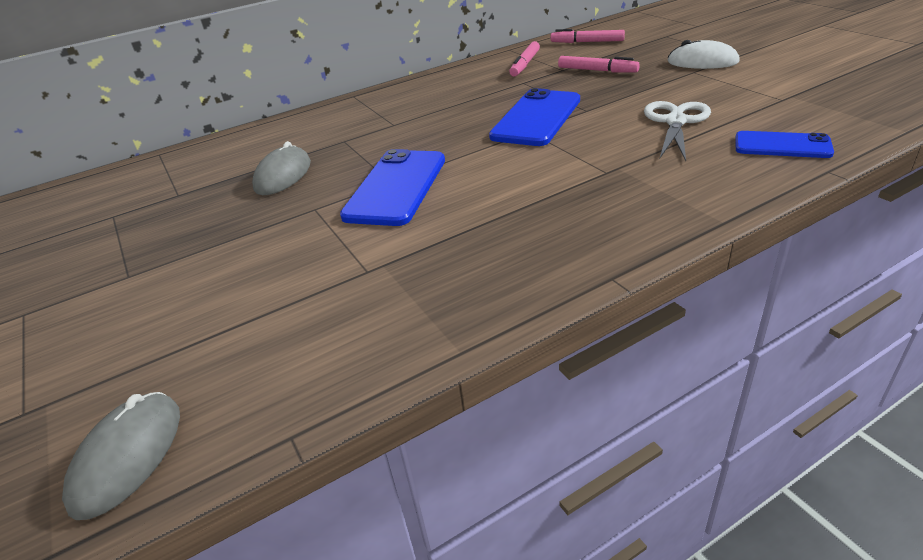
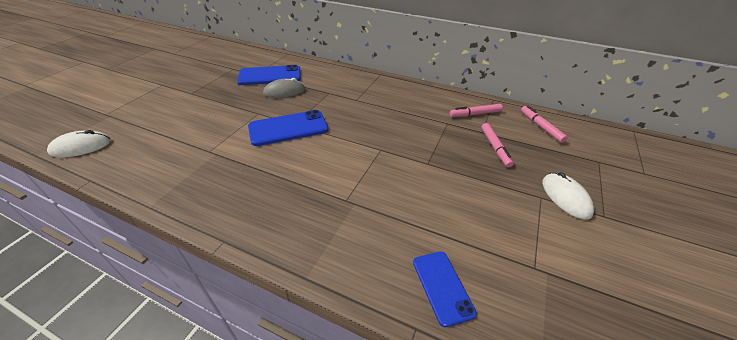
camera: 50 degrees right, 5 degrees up
grey mouse [62,392,180,520] -> white mouse [47,130,111,158]
blue phone [489,88,580,146] -> blue phone moved to [237,65,301,85]
white scissors [644,101,711,161] -> none

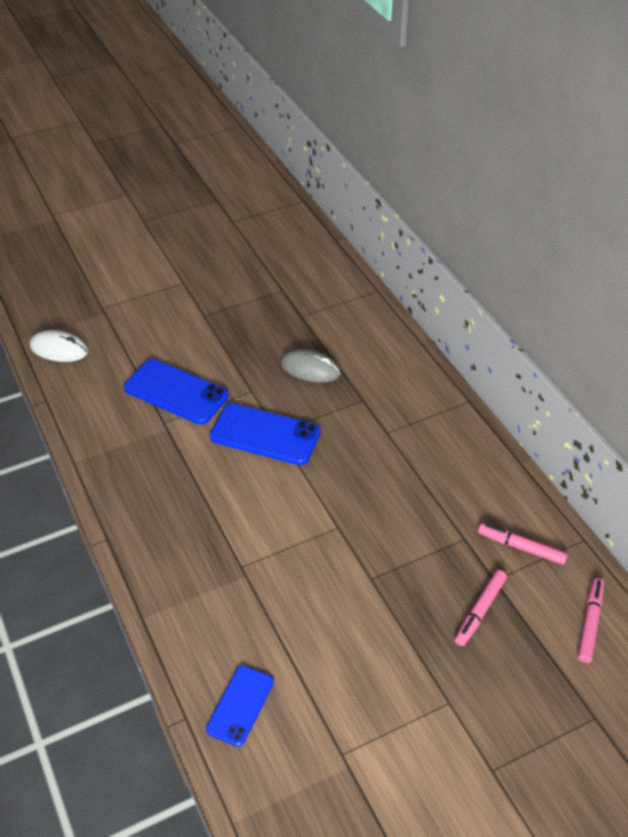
camera: 40 degrees right, 5 degrees up
blue phone [237,65,301,85] -> blue phone moved to [124,359,229,425]
white mouse [542,172,594,219] -> none

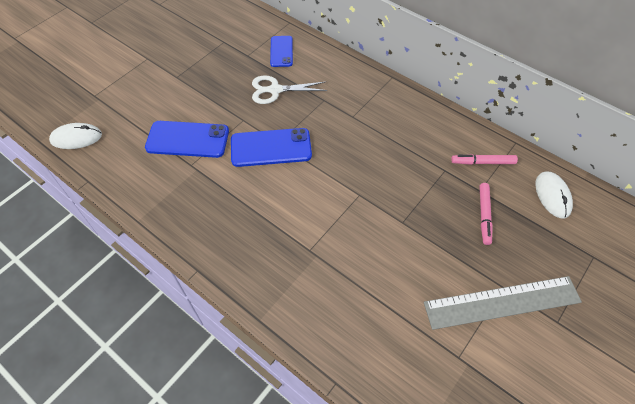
camera: 25 degrees left, 10 degrees up
blue phone [206,665,274,747] -> blue phone moved to [270,36,293,67]
grey mouse [280,349,341,383] -> white scissors [252,75,327,104]
pink marker [578,578,604,663] -> white mouse [535,172,573,219]
none -> grey ruler [424,276,582,330]

